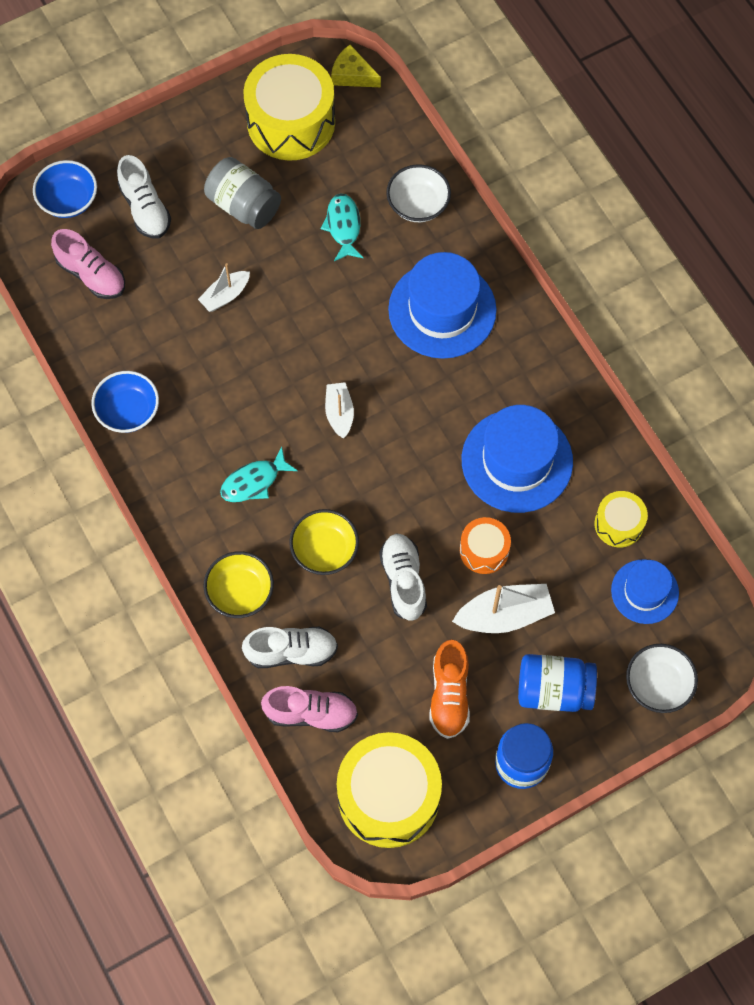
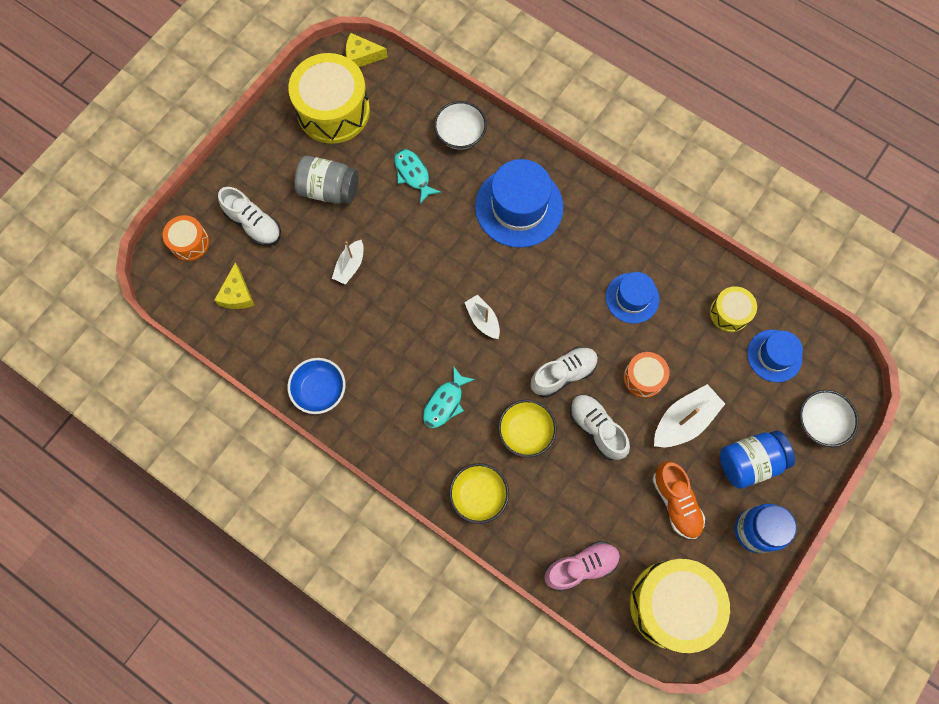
camera: 25 degrees left, 5 degrees up
blue bowl [33,160,97,218] -> orange drum [163,215,209,261]
pink shoe [51,229,125,299] -> yellow cheese [214,263,254,309]
white shoe [242,627,338,668] -> white shoe moved to [531,347,598,397]
blue hat [462,405,573,513] -> blue hat [606,272,660,324], size x0.59

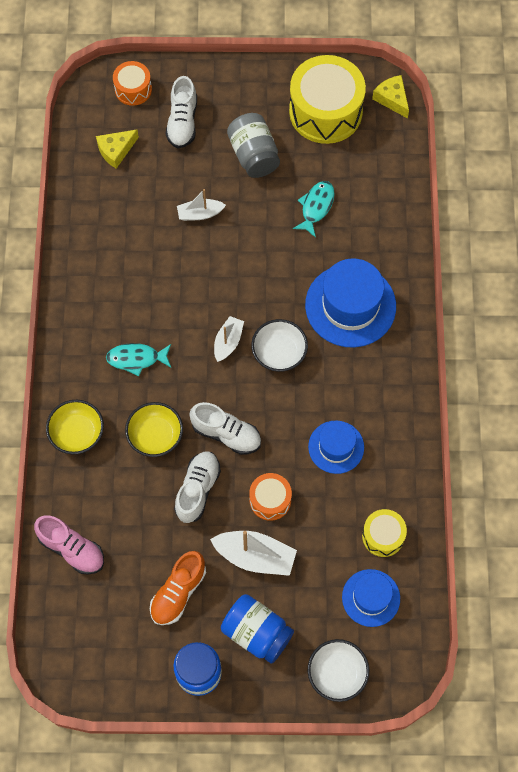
camera: 55 degrees right, 5 degrees down
blue bowl [287,358,346,414] -> none
white bowl [434,101,487,149] -> white bowl moved to [251,319,308,372]
yellow drum [630,559,730,653] -> none

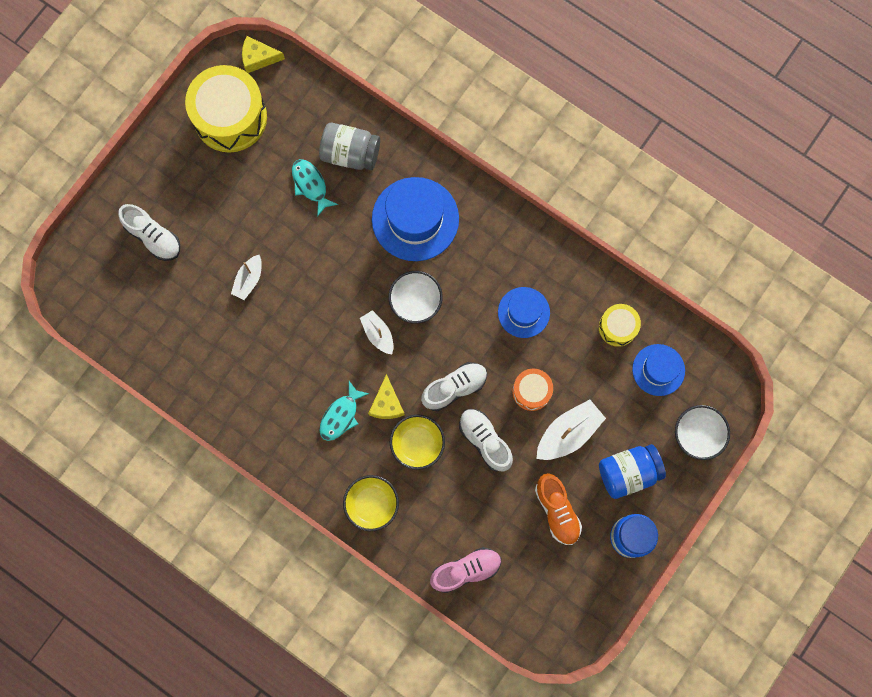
camera: 55 degrees left, 10 degrees up
yellow cheese [96,129,139,169] -> yellow cheese moved to [368,374,405,419]
orange drum [113,61,152,106] -> none
grey jar [227,113,280,178] -> grey jar moved to [319,123,380,170]

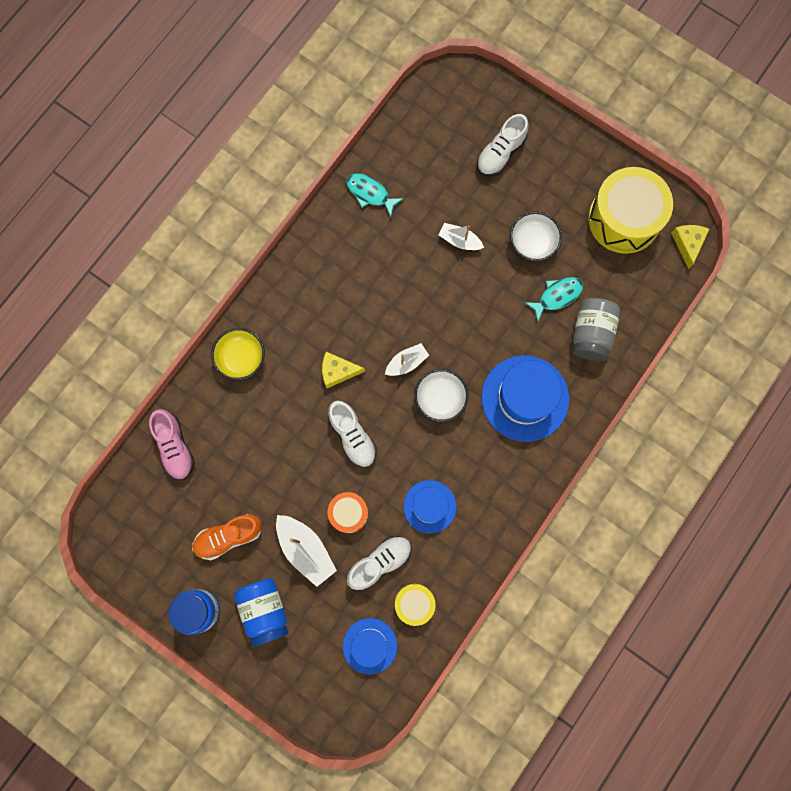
camera: 90 degrees right, 0 degrees up
turquoise fish [320,381,370,441] -> turquoise fish moved to [346,173,403,217]
yellow bowl [390,414,445,470] -> none
white shoe [459,409,513,472] -> white shoe moved to [347,536,412,590]
white bowl [675,405,730,460] -> white bowl moved to [510,212,562,261]

